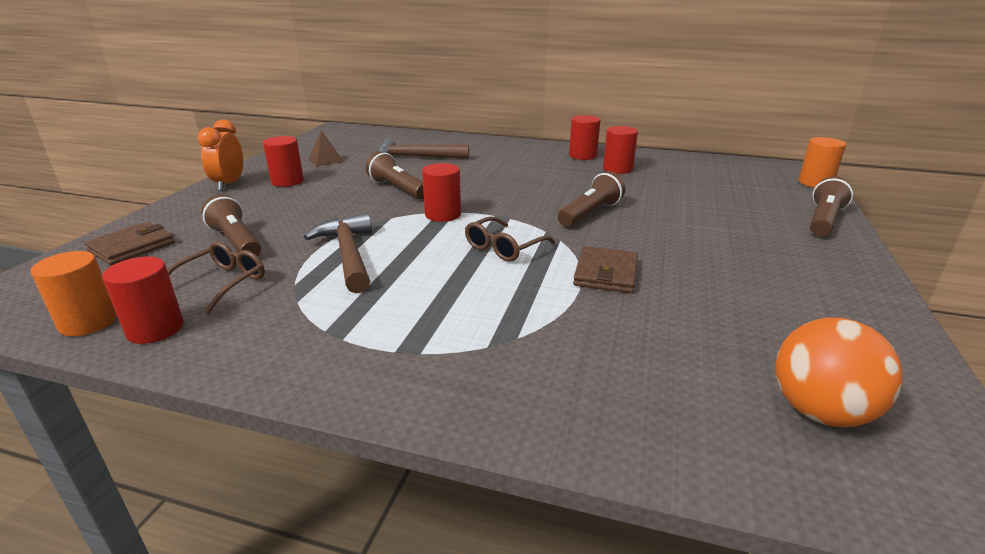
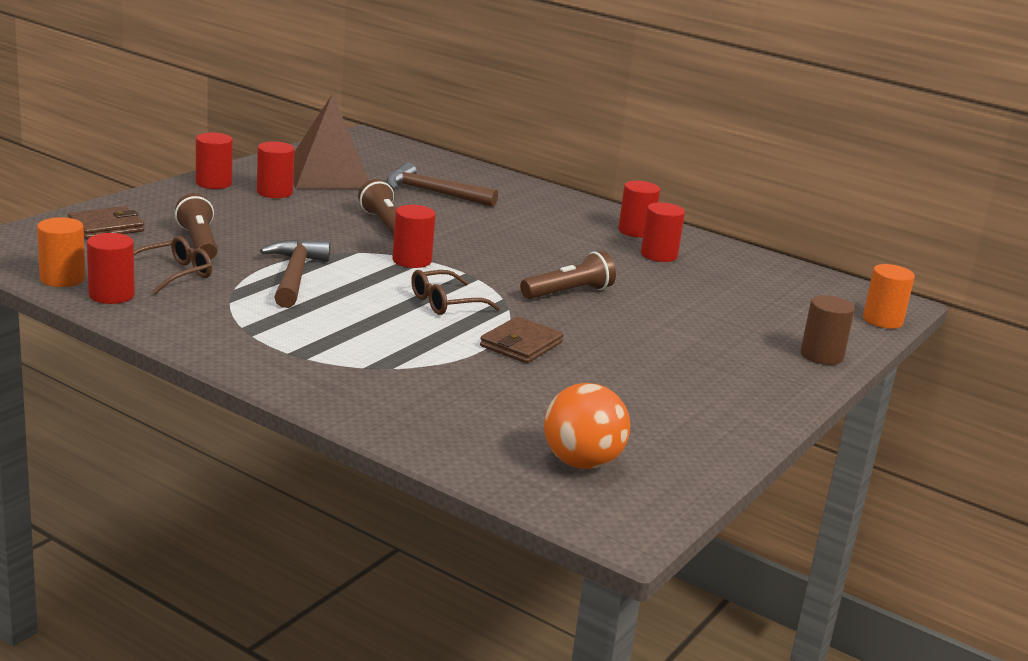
camera: 15 degrees right, 5 degrees down
orange clock [197,119,243,191] -> red cylinder [196,133,233,189]
brown pyramid [309,130,344,167] -> brown pyramid [293,93,369,189], size x2.28
brown flashlight [810,176,853,236] -> brown cylinder [801,295,855,365]

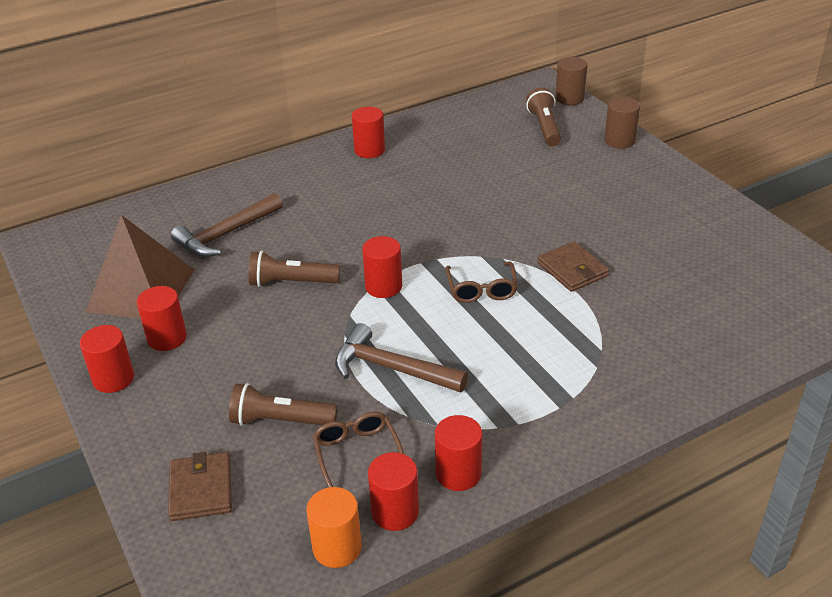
camera: 60 degrees left, 15 degrees up
brown flashlight [520,251,616,299] -> brown flashlight moved to [526,88,561,146]
orange ball [544,383,630,469] -> none
red cylinder [641,202,685,262] -> red cylinder moved to [435,415,482,491]
orange cylinder [863,264,915,329] -> brown cylinder [555,57,587,105]

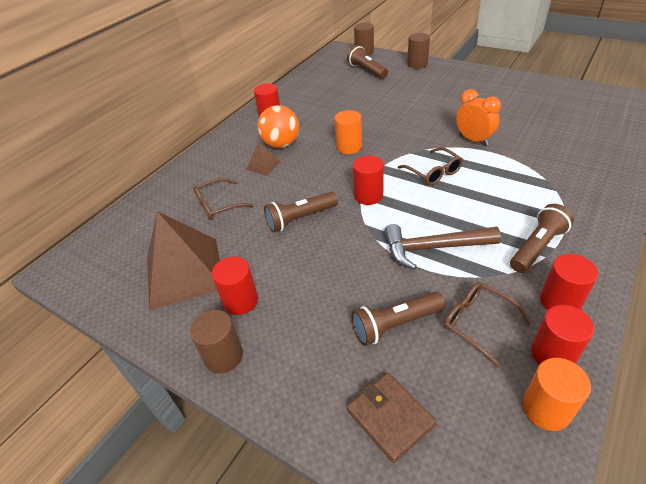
camera: 25 degrees left, 5 degrees up
red cylinder [80,325,134,393] -> brown cylinder [190,310,243,374]
brown hammer [171,193,283,257] -> brown glasses [193,178,253,220]
brown wallet [537,241,609,292] -> orange clock [456,89,501,146]
none -> brown pyramid [246,141,281,176]
none -> orange ball [257,105,299,148]
none -> orange cylinder [335,110,362,154]
none -> brown flashlight [510,204,574,273]

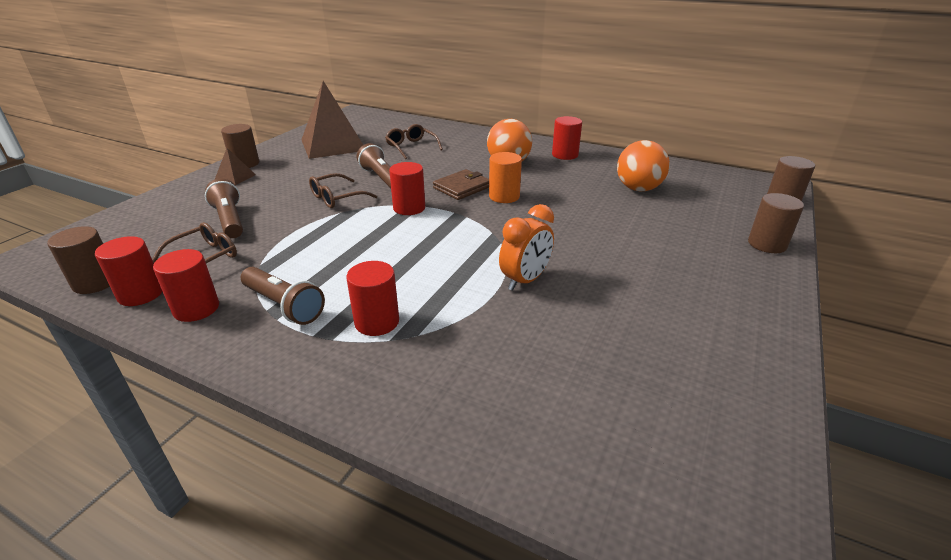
camera: 80 degrees right, 10 degrees down
red cylinder [212,256,258,315] -> red cylinder moved to [346,261,399,336]
brown pyramid [246,141,281,176] -> brown pyramid moved to [215,148,256,185]
brown flashlight [347,45,388,79] -> none
brown wallet [347,373,436,463] -> brown wallet moved to [433,169,489,200]
brown hammer [384,224,501,270] -> none
brown glasses [398,147,463,185] -> brown glasses moved to [309,173,377,208]
orange cylinder [523,358,591,431] -> brown cylinder [47,226,110,294]
none -> orange ball [617,140,670,191]

